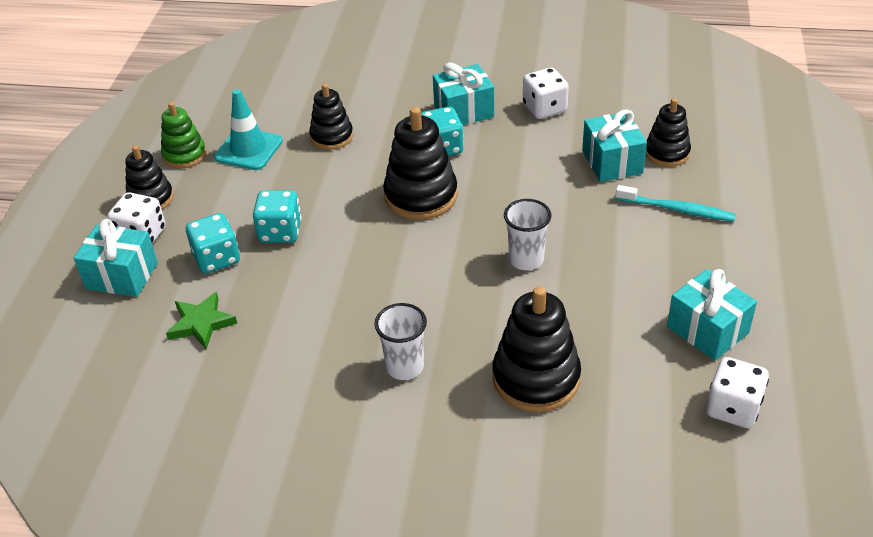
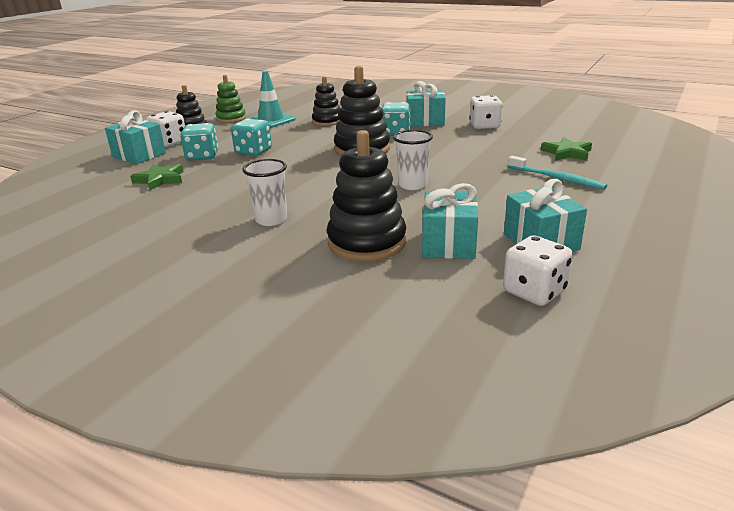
camera: 20 degrees right, 15 degrees down
turquoise gift [582,109,647,182] -> turquoise gift moved to [422,183,478,259]
black stacking toy [646,98,691,167] -> green star [541,137,592,161]

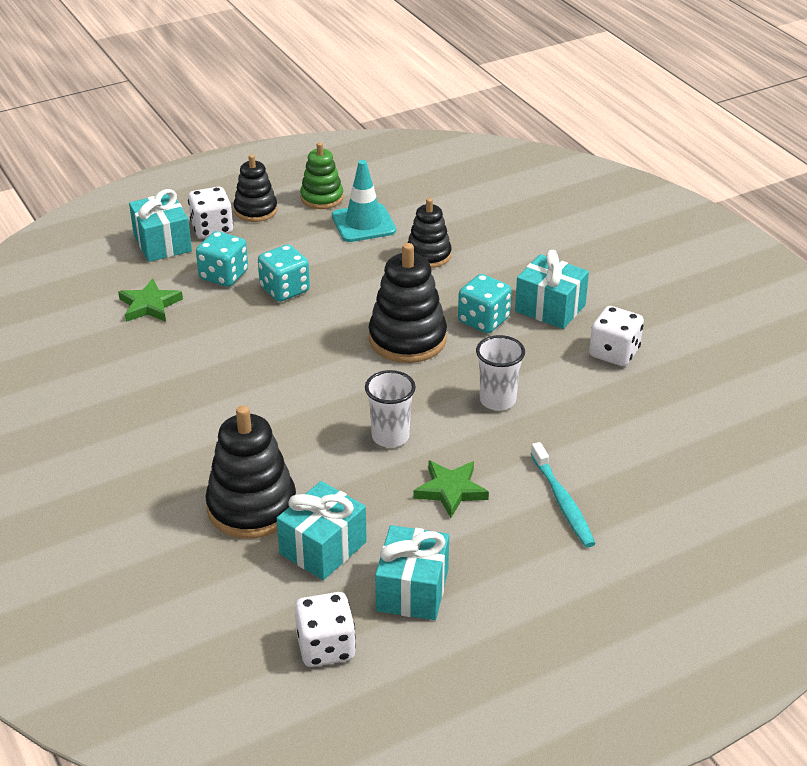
camera: 30 degrees right, 10 degrees up
white cup [242,159,287,226] -> white cup moved to [476,335,525,411]
green star [541,137,592,161] -> green star moved to [413,461,489,518]

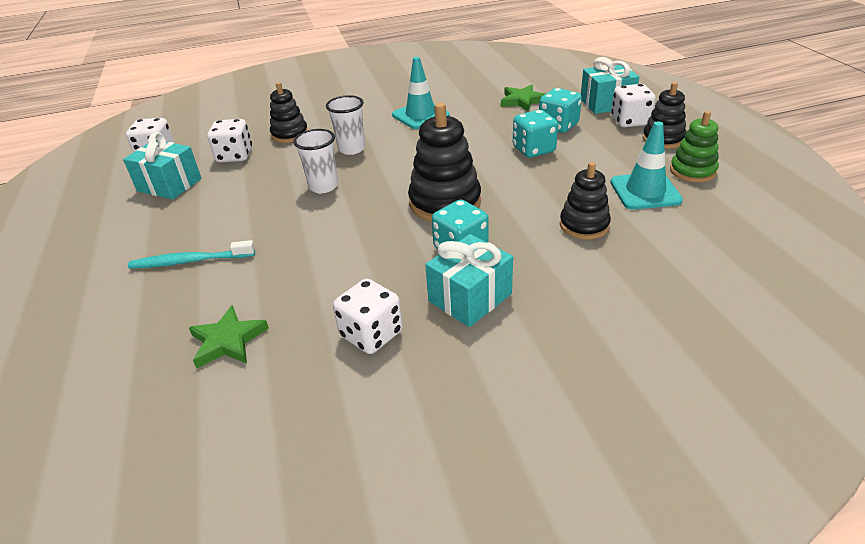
camera: 105 degrees right, 0 degrees up
black stacking toy [205,406,296,539] -> black stacking toy [270,82,308,143], size x0.63
turquoise gift [277,481,367,580] -> white dice [207,119,252,163]
green star [413,461,489,518] -> green star moved to [189,305,269,368]
white cup [476,335,525,411] -> white cup moved to [326,95,365,155]
none -> turquoise traffic cone [392,57,450,129]

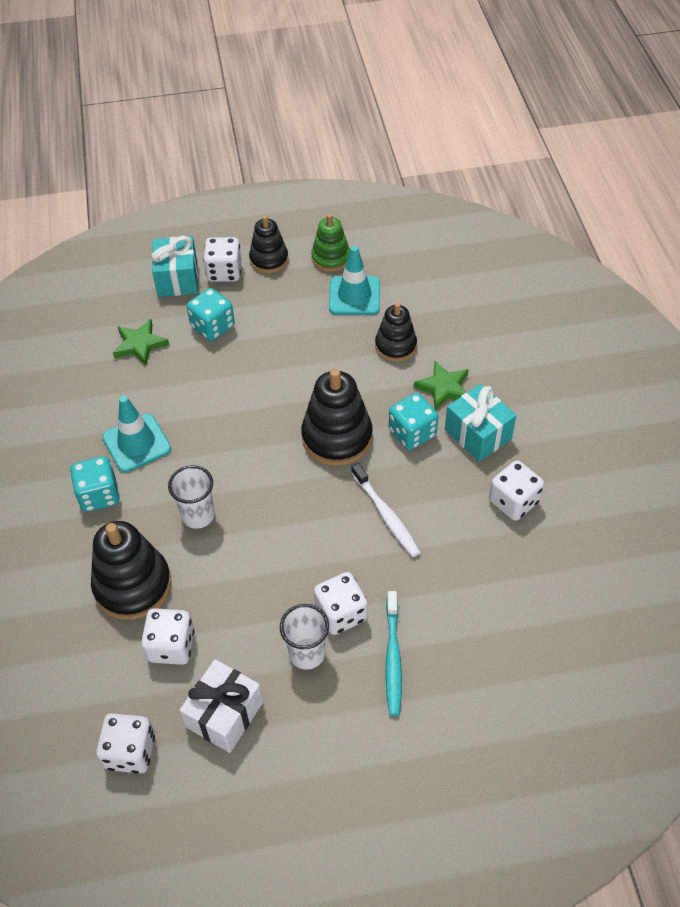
camera: 85 degrees left, 15 degrees up
turquoise gift [123,132,201,199] -> white gift [180,659,263,753]
green star [189,305,269,368] -> green star moved to [414,361,469,410]
black stacking toy [270,82,308,143] -> black stacking toy [91,521,172,620], size x1.59
white cup [293,129,338,193] -> white cup moved to [280,604,329,670]
turquoise dice [513,110,558,158] -> turquoise dice moved to [70,456,120,512]
none -> white dice [314,572,368,635]
none -> white toothbrush [351,463,421,557]

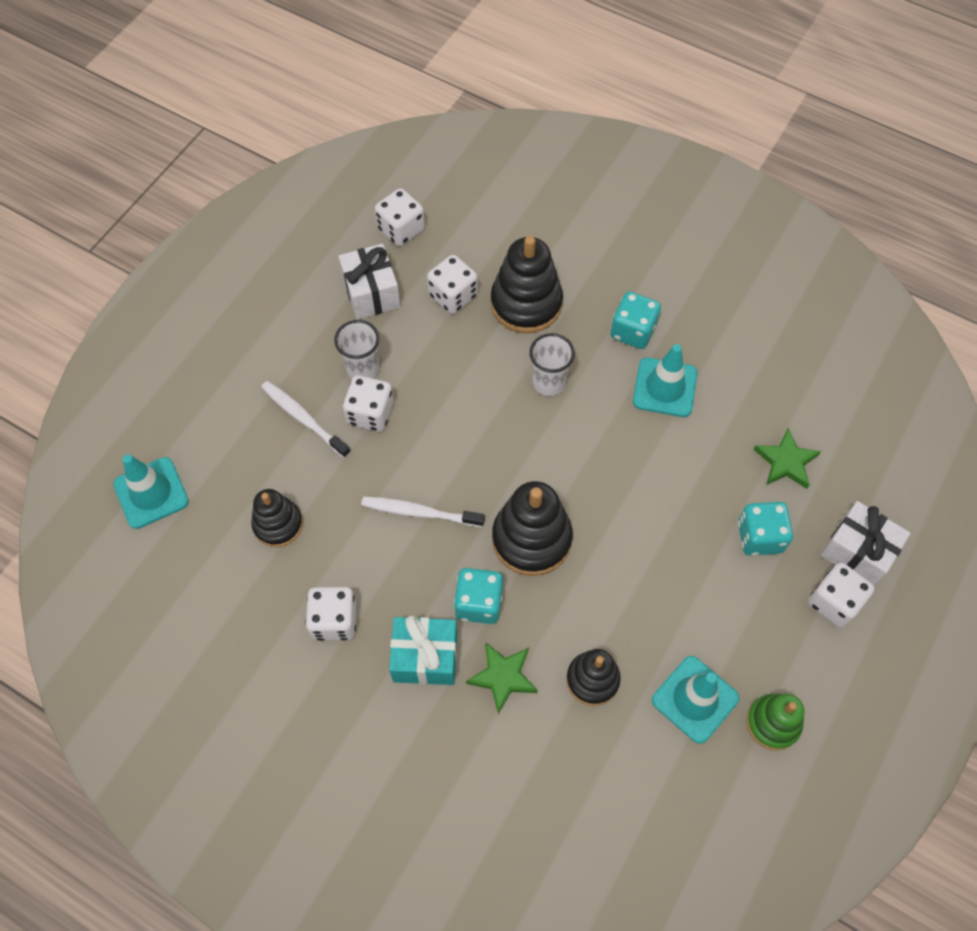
camera: 130 degrees right, 10 degrees up
turquoise gift [151,236,198,297] -> white gift [820,501,911,586]
black stacking toy [249,215,288,273] -> black stacking toy moved to [251,489,303,547]
turquoise toothbrush [385,591,402,716] -> white toothbrush [261,381,351,458]
none -> turquoise traffic cone [113,455,189,529]

